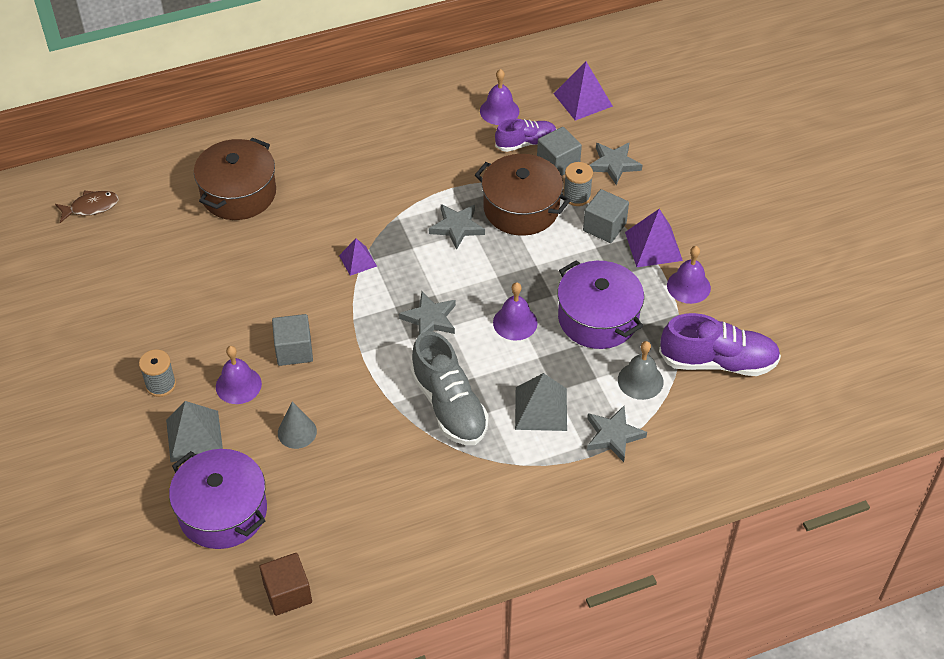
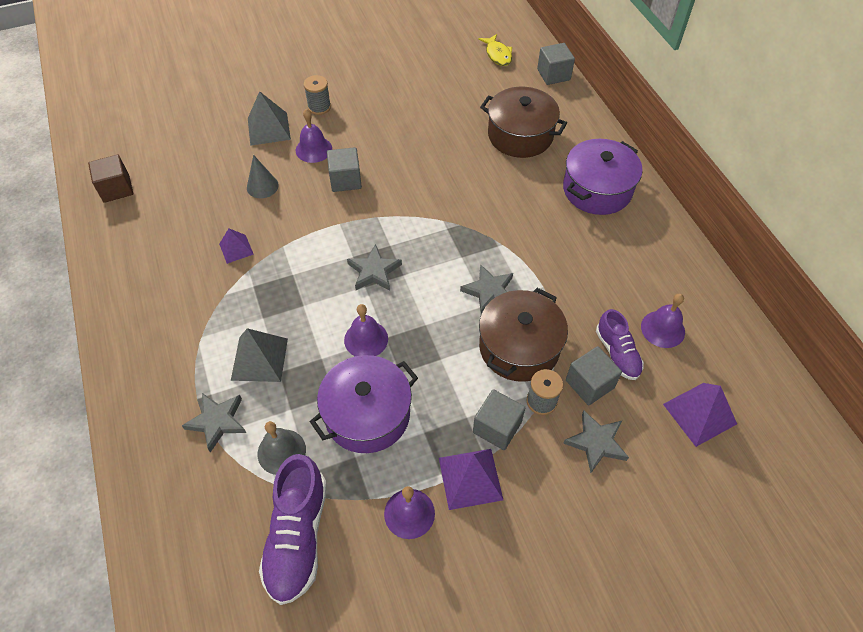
camera: 90 degrees right, 5 degrees up
brown fish [55,191,119,223] -> yellow fish [478,34,512,66]
purple pot [169,449,267,549] -> purple pot moved to [563,139,643,215]
purple pyramid [339,239,377,276] -> purple pyramid moved to [219,228,254,264]
grey shoe [410,331,489,445] -> none
none -> grey cube [537,43,575,85]

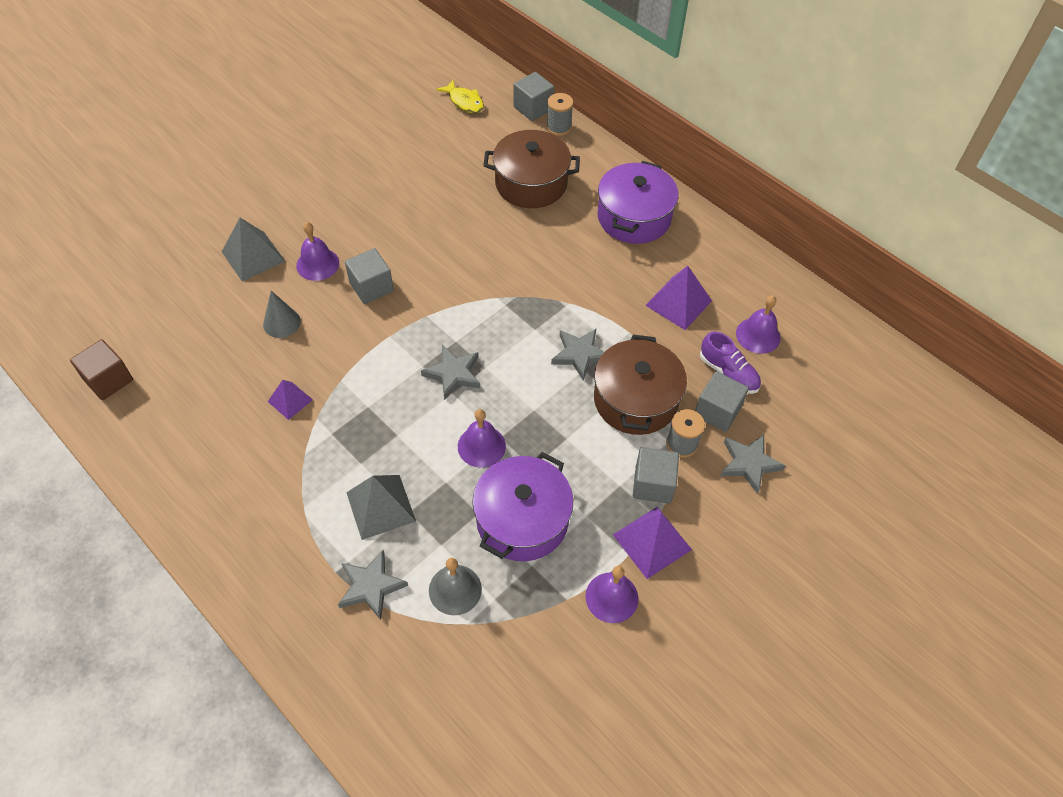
camera: 25 degrees left, 0 degrees up
purple shoe [259,454,327,605] -> none
grey spool [304,75,331,115] -> grey spool moved to [547,93,573,136]
purple pyramid [663,383,737,447] -> purple pyramid moved to [645,266,712,330]

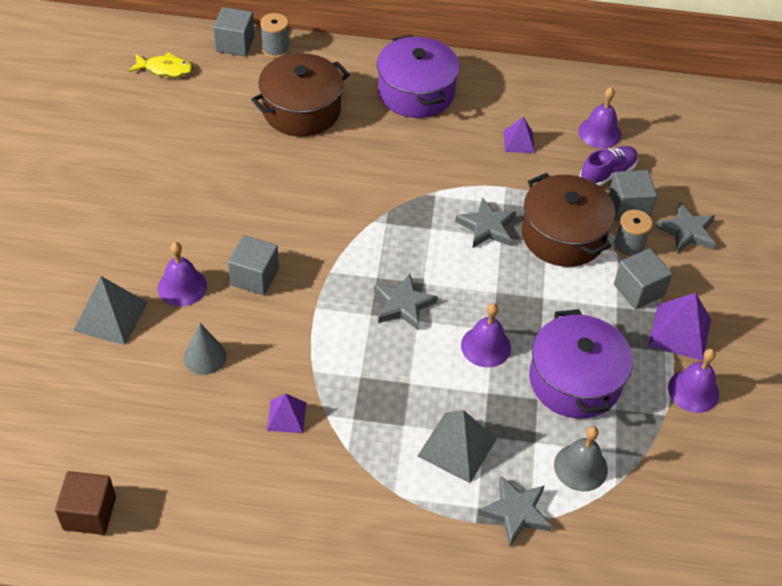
camera: 40 degrees left, 5 degrees down
purple pyramid [645,266,712,330] -> purple pyramid [503,116,535,153], size x0.61
purple shoe [700,331,761,394] -> purple shoe turned 45 degrees counterclockwise [579,146,638,186]

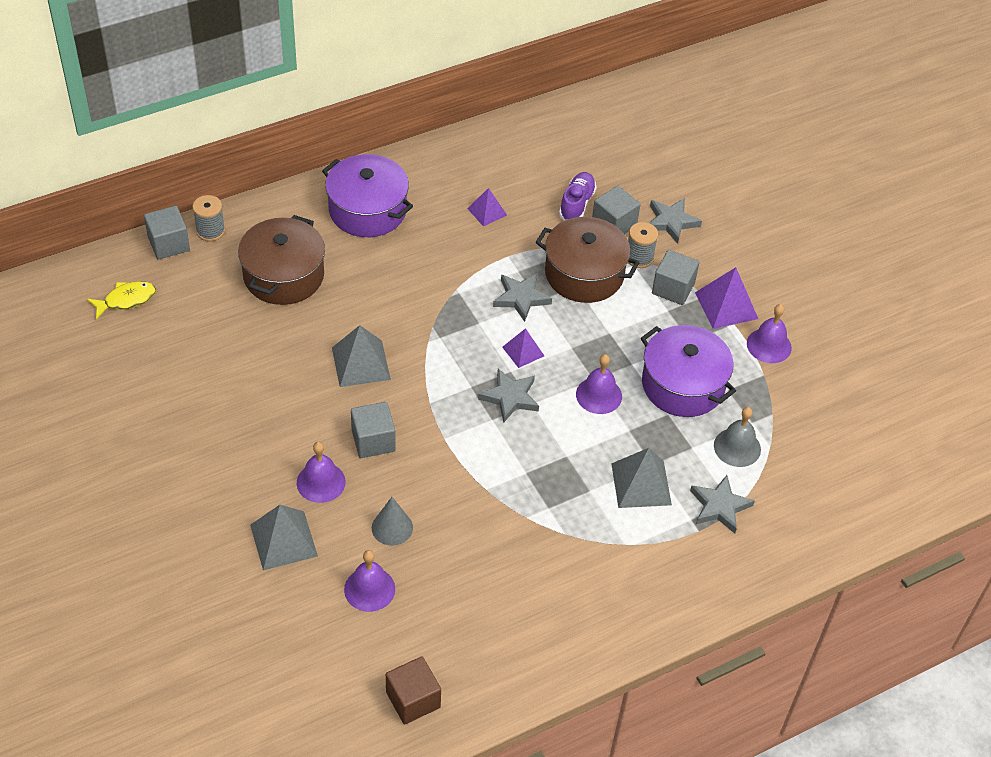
camera: 35 degrees left, 0 degrees up
purple pyramid [267,393,306,433] -> purple pyramid moved to [502,328,544,368]
purple bell [578,87,621,148] -> purple bell moved to [344,550,395,612]
none -> grey pyramid [332,325,391,387]

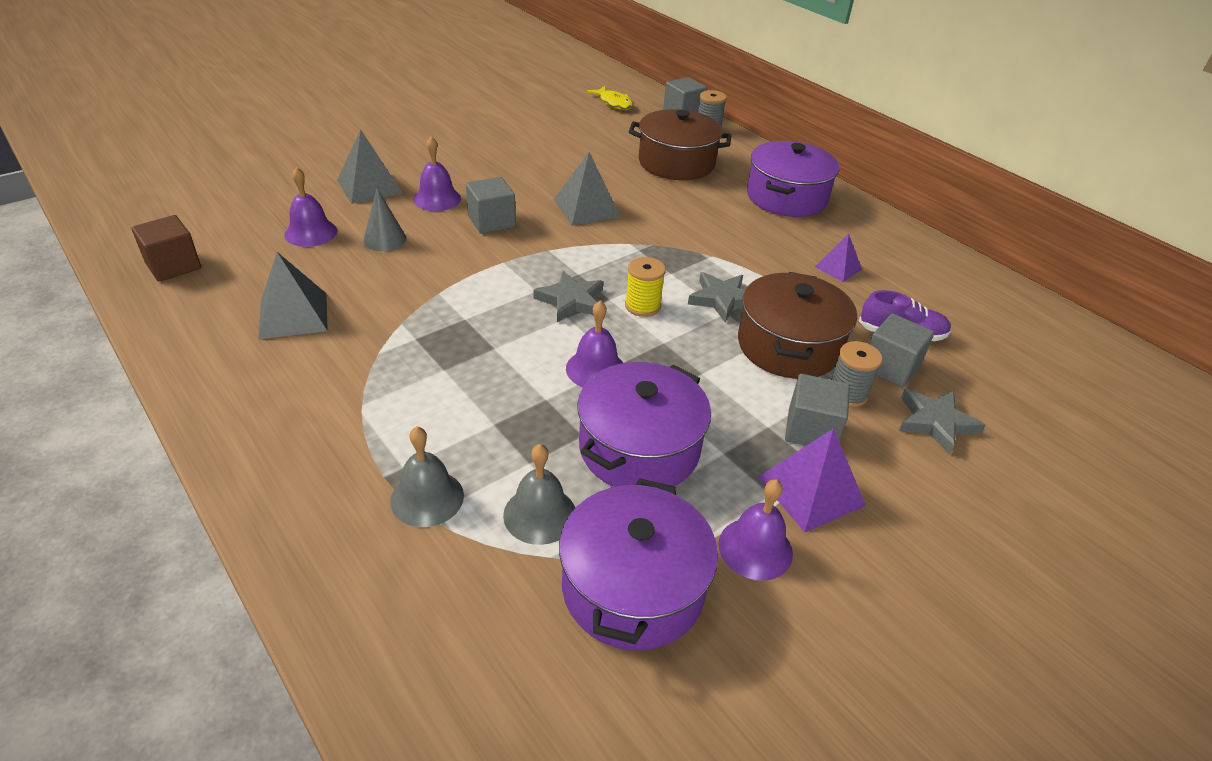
camera: 80 degrees right, 10 degrees down
purple pyramid [502,328,544,368] -> yellow spool [625,257,666,317]
grey pyramid [611,448,672,508] -> grey pyramid moved to [259,252,328,339]
grey star [690,475,755,533] -> grey bell [390,426,464,527]
none -> purple pot [559,478,718,650]

